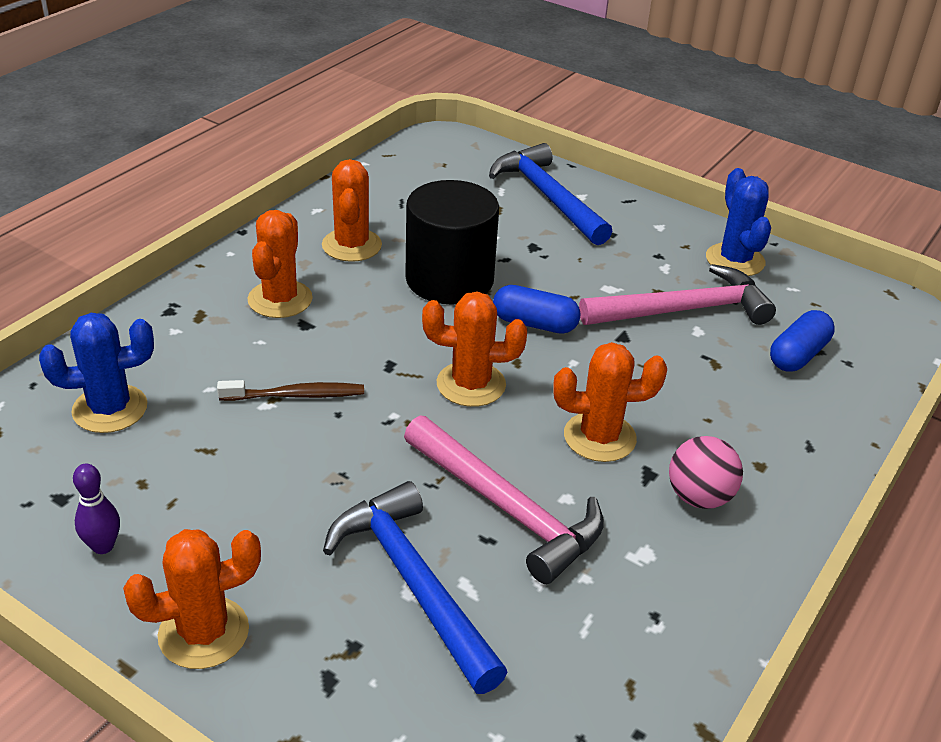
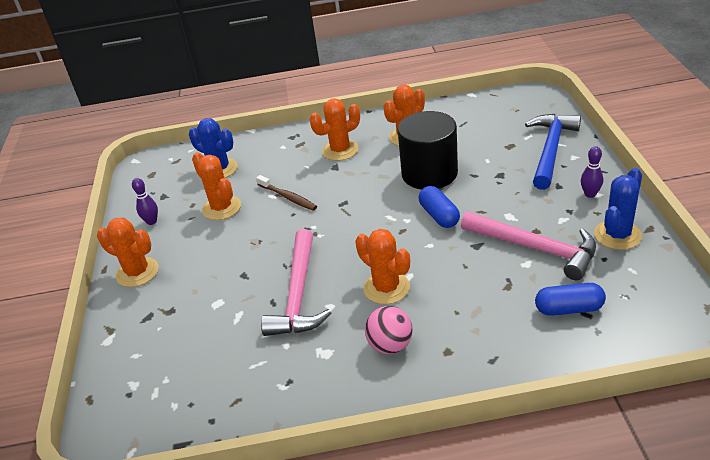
camera: 55 degrees right, 0 degrees up
blue hammer [323,481,508,694] -> none
orange cactus [422,292,527,407] -> orange cactus moved to [192,152,241,220]
none -> purple bowling pin [581,146,603,198]

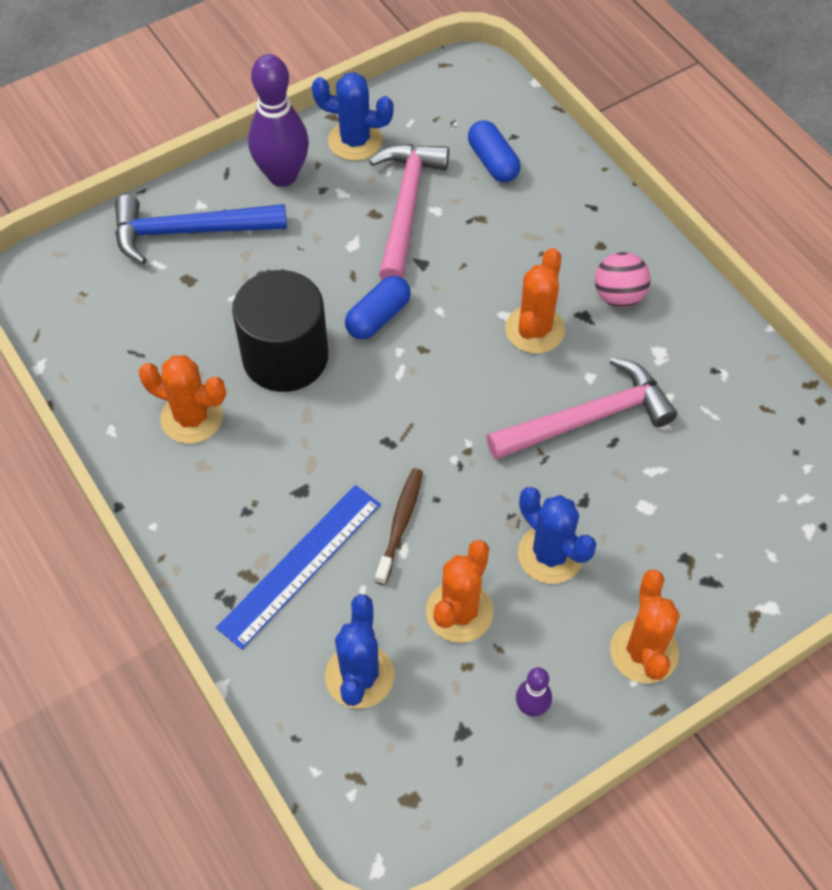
camera: 120 degrees left, 20 degrees up
orange cactus [310,98,360,161] -> none
purple bowling pin [581,146,603,198] -> purple bowling pin [248,54,309,187], size x2.08
none -> blue ruler [216,485,381,649]
none -> blue cactus [518,487,596,584]

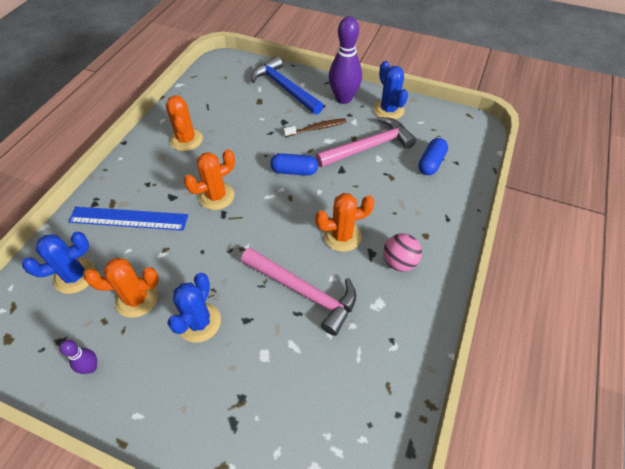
camera: 55 degrees right, 5 degrees down
black cylinder [232,270,328,392] -> none
brown toothbrush [375,468,423,585] -> brown toothbrush moved to [283,118,347,137]
orange cactus [610,570,680,684] -> orange cactus moved to [184,149,235,210]

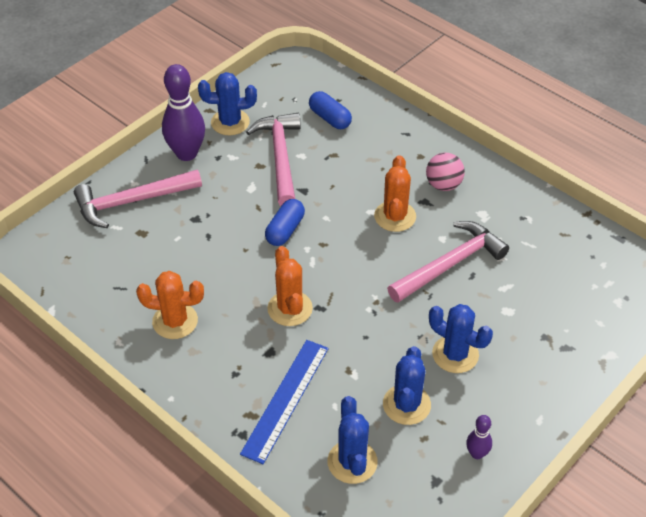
camera: 70 degrees left, 5 degrees down
orange cactus [84,258,159,318] -> blue cactus [383,346,431,425]
blue hammer [251,56,323,115] -> pink hammer [74,170,202,228]
brown toothbrush [283,118,347,137] -> none

